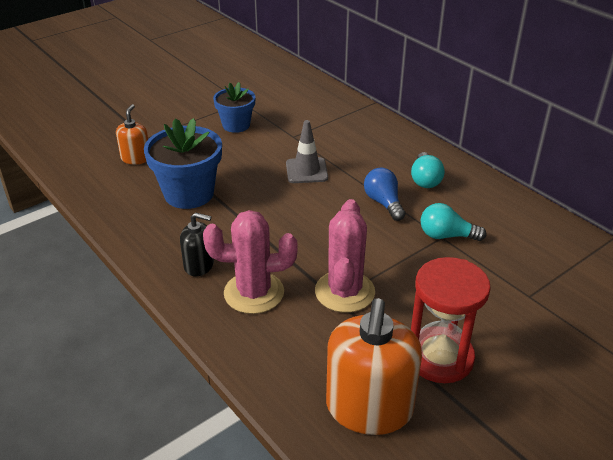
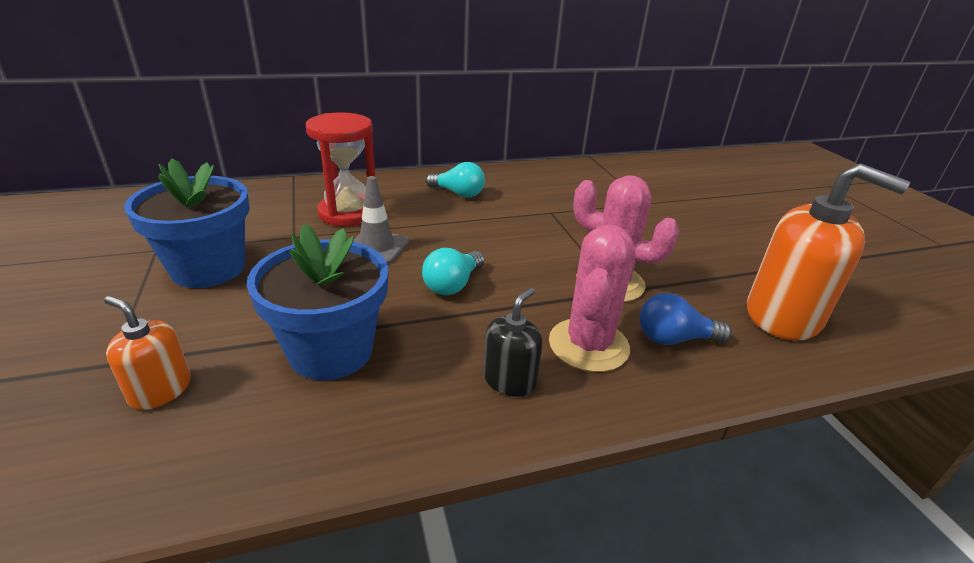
camera: 70 degrees left, 5 degrees down
blue flower pot [213,82,256,133] -> blue flower pot [124,158,250,288], size x1.58
blue light bulb [364,168,405,221] -> blue light bulb moved to [639,293,732,345]
red hourglass [411,257,491,383] -> red hourglass moved to [306,112,375,226]
turquoise light bulb [421,203,486,241] -> turquoise light bulb moved to [422,248,484,295]

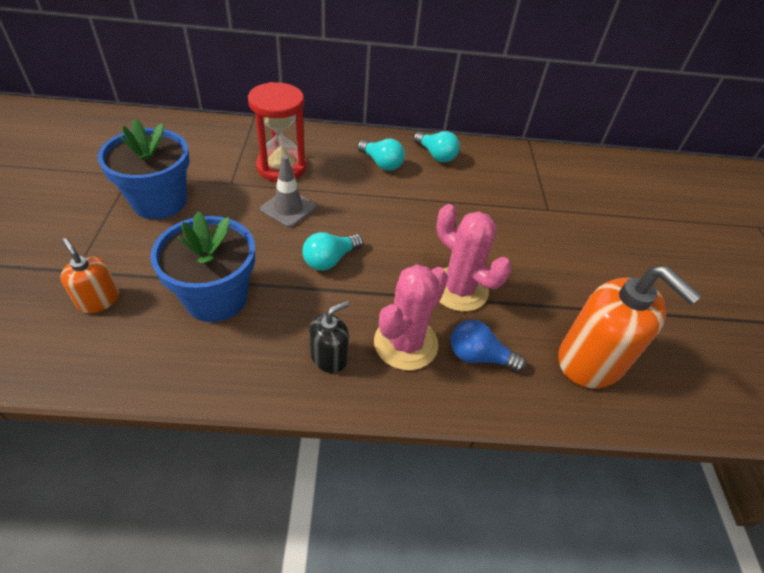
camera: 15 degrees right, 15 degrees up
none -> turquoise light bulb [413,131,460,162]

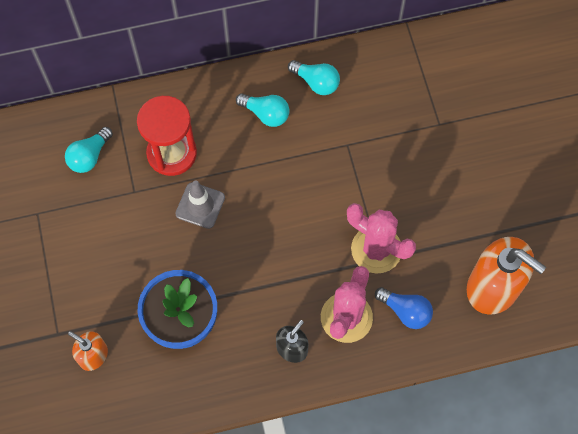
camera: 10 degrees left, 20 degrees up
blue flower pot [98,119,190,219] -> none
turquoise light bulb [302,232,363,271] -> turquoise light bulb moved to [65,127,113,173]
blue light bulb [451,320,526,372] -> blue light bulb turned 150 degrees counterclockwise [375,287,433,329]

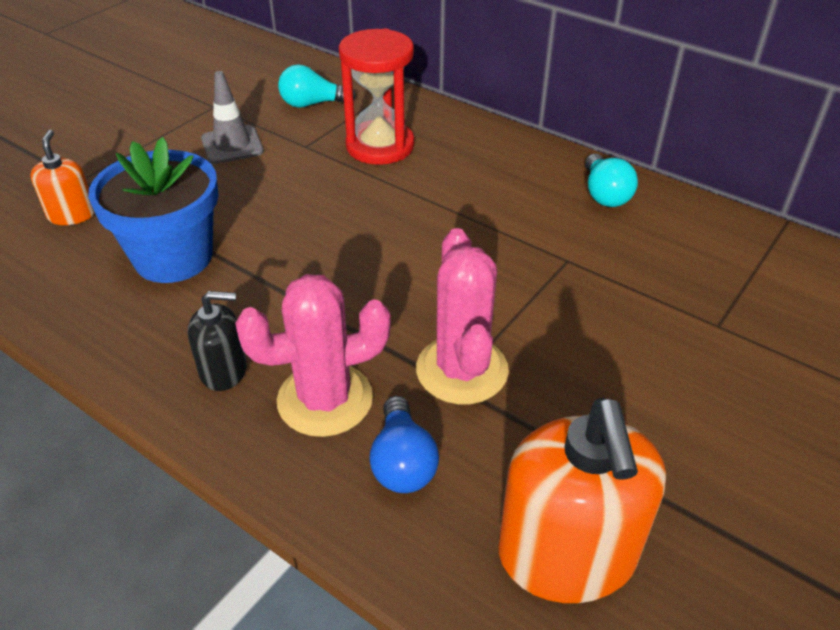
camera: 50 degrees right, 25 degrees down
grey traffic cone [175,180,225,229] -> grey traffic cone moved to [201,71,264,164]
turquoise light bulb [236,93,290,127] -> none

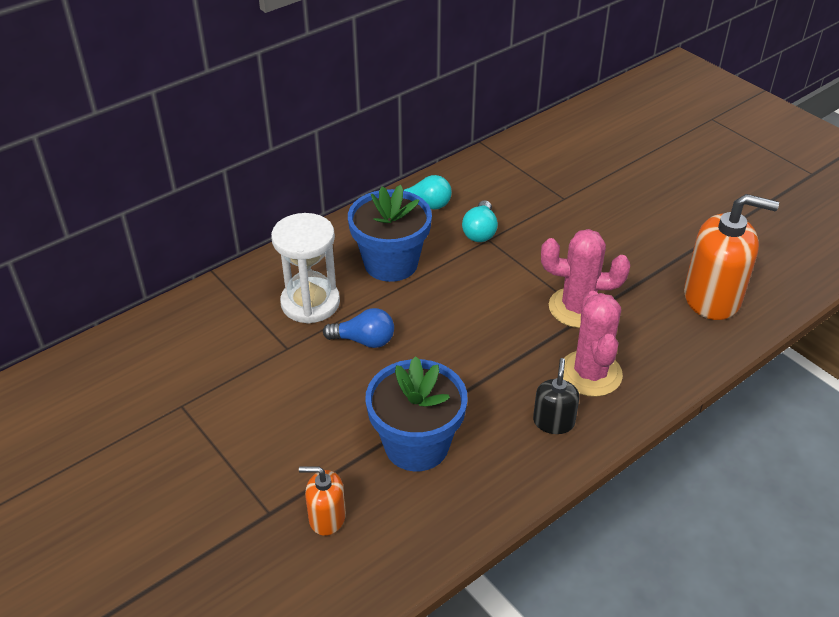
camera: 75 degrees left, 0 degrees up
grey traffic cone [201,71,264,164] -> none
turquoise light bulb [278,64,356,108] -> turquoise light bulb moved to [462,200,498,242]
red hourglass [339,29,414,165] -> white hourglass [271,213,340,324]
blue light bulb [370,396,439,493] -> blue light bulb moved to [323,308,394,348]
none -> blue flower pot [348,185,432,282]

